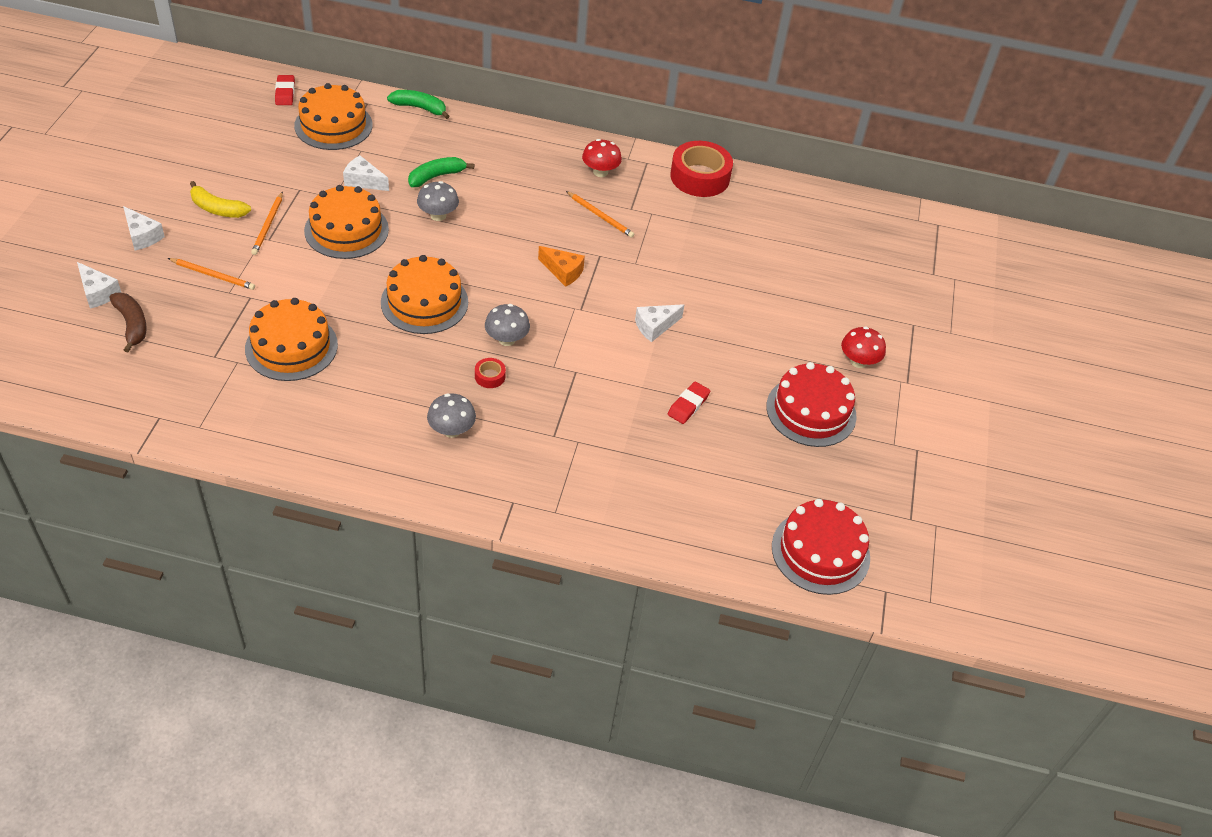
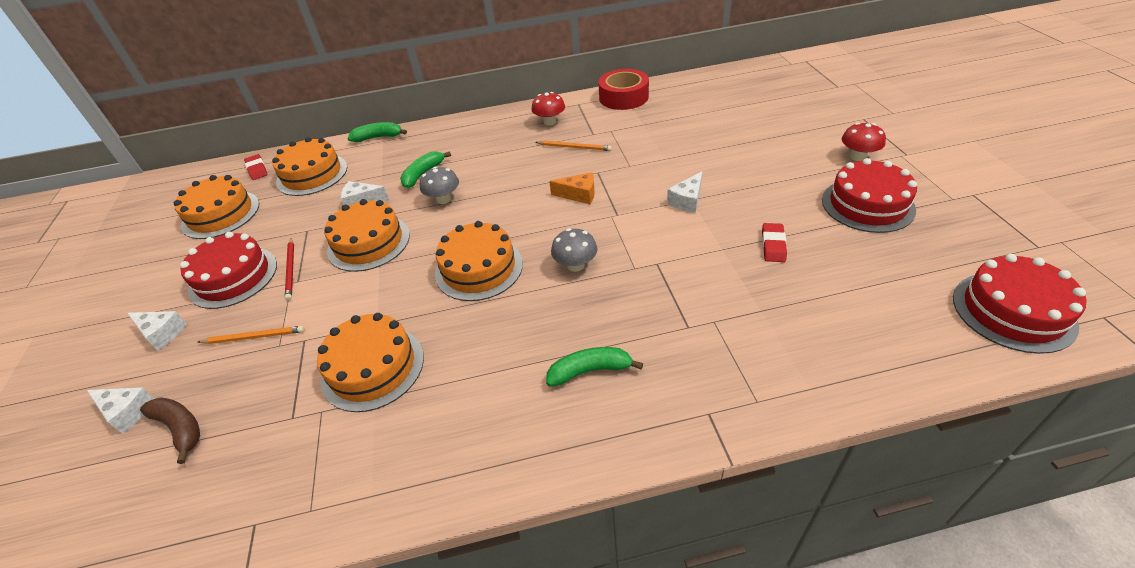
camera: 15 degrees left, 5 degrees down
yellow banana [190,181,251,218] -> red cake [180,232,277,309]
orange pencil [251,191,283,255] -> red pencil [285,238,294,301]
grey mushroom [427,393,476,438] -> green banana [546,347,643,386]
red tape [475,358,506,388] -> none
none -> orange cake [174,175,259,239]

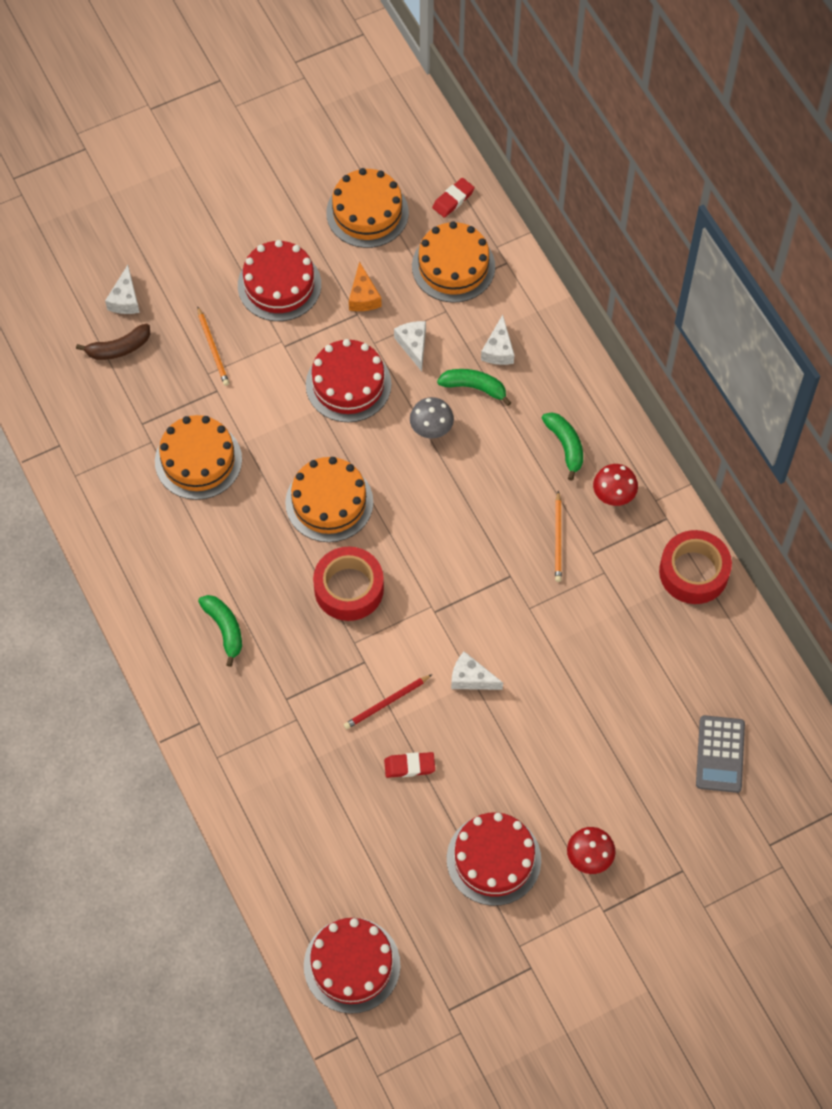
camera: 70 degrees right, 20 degrees up
white cheese [127,311,187,351] -> white cheese moved to [481,315,514,365]
brown banana [140,397,200,464] -> brown banana turned 45 degrees clockwise [76,323,150,360]
red pencil [285,238,294,301] -> red pencil moved to [344,674,433,729]
orange cake [324,199,410,272] -> red cake [306,339,392,422]
green banana [348,122,407,142] -> green banana moved to [542,412,583,481]
orange cheese [549,172,595,204] -> orange cheese moved to [349,261,382,311]
grey mushroom [551,228,598,272] -> red tape [313,547,384,621]
none -> grey calculator [696,715,745,793]

